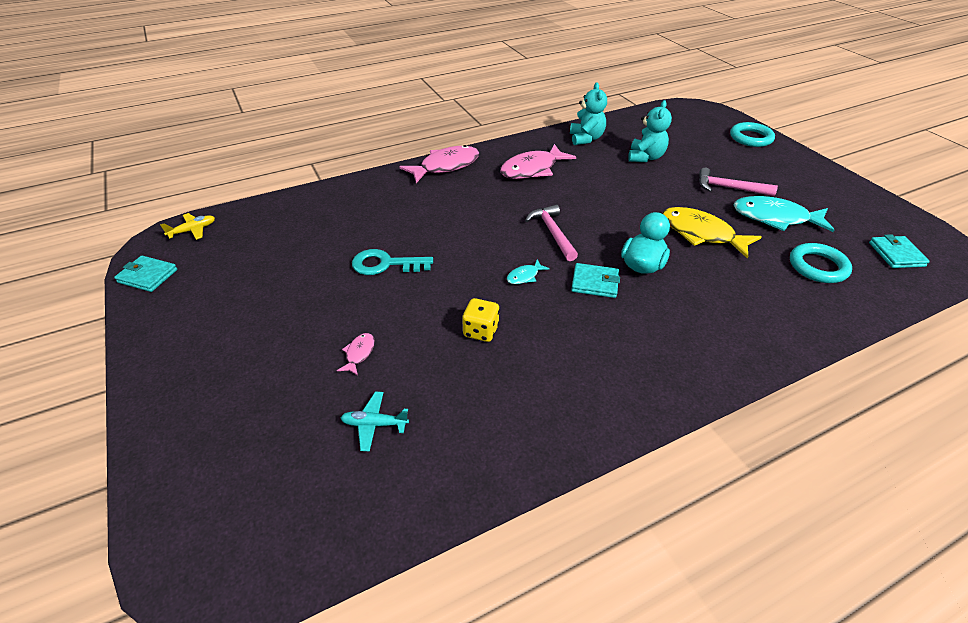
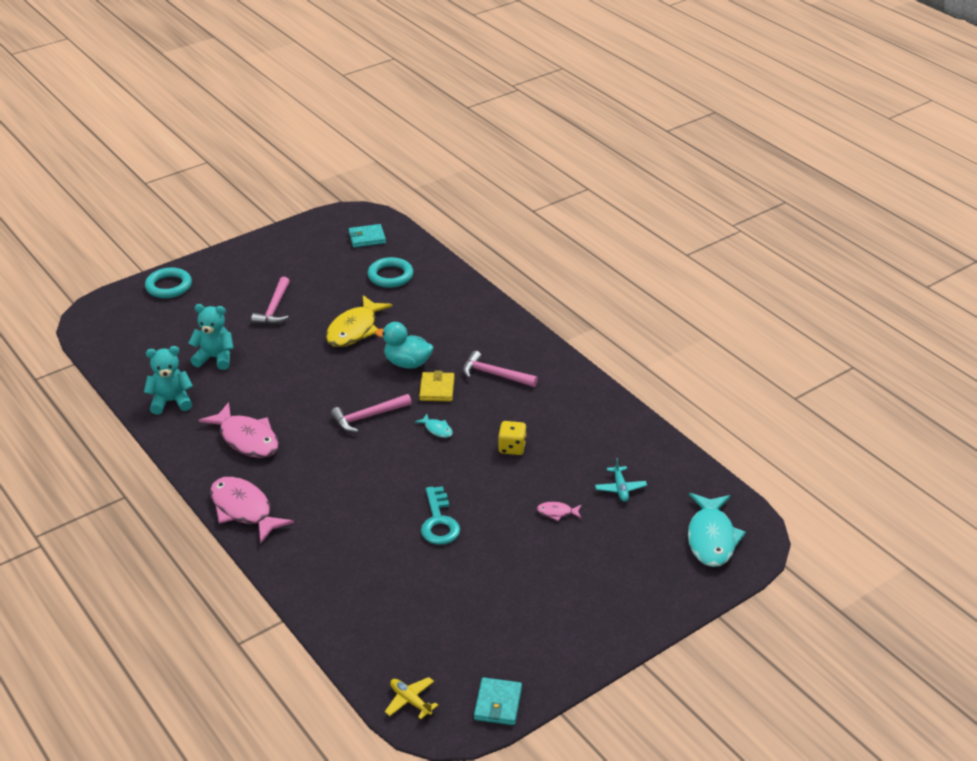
camera: 100 degrees left, 5 degrees down
turquoise wallet [571,263,620,298] -> yellow wallet [419,370,455,402]
turquoise fish [734,196,834,232] -> turquoise fish moved to [688,493,746,567]
none -> pink hammer [463,351,538,387]

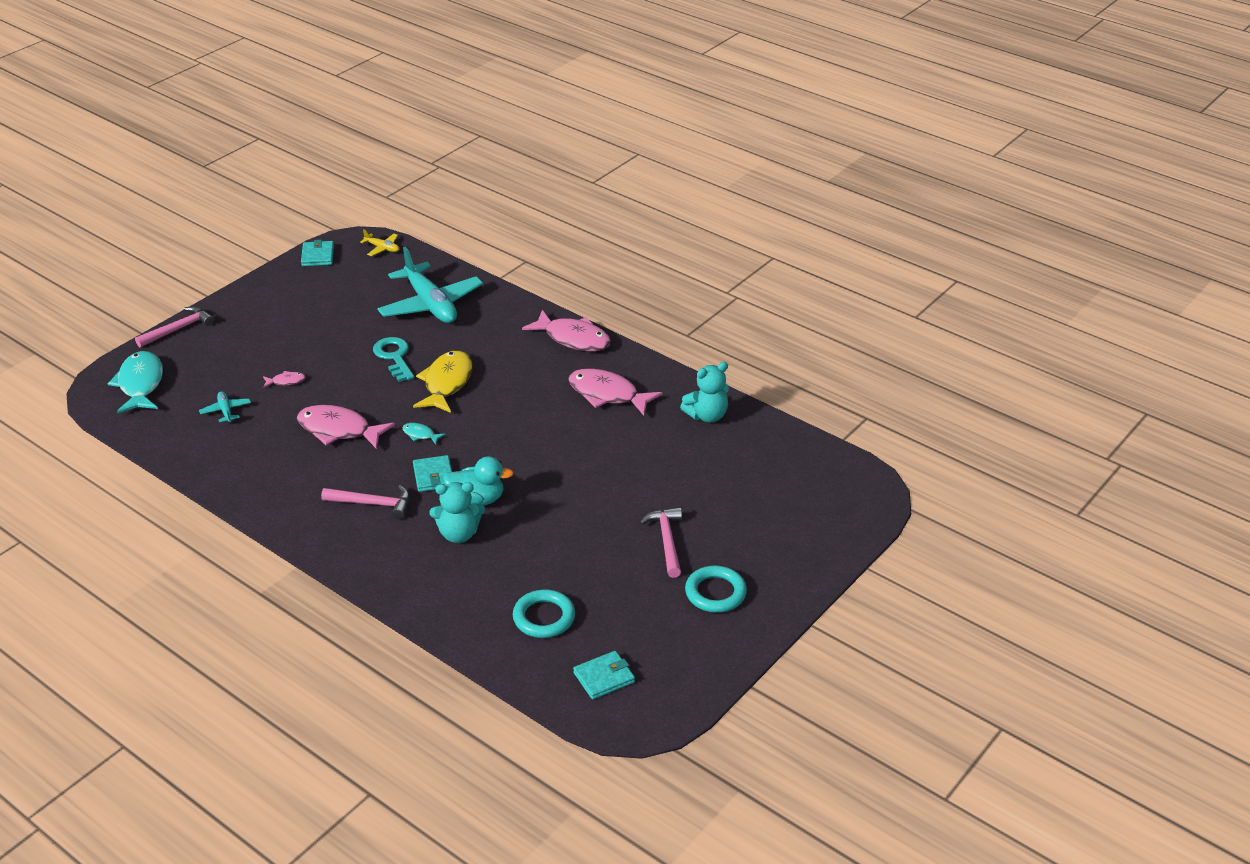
camera: 165 degrees right, 0 degrees up
turquoise ring [145,268,192,298] -> turquoise ring moved to [685,566,747,613]
turquoise teddy bear [188,304,234,370] -> turquoise teddy bear moved to [429,482,485,543]
yellow fish [326,295,392,347] -> yellow fish moved to [413,351,472,413]
pink hammer [331,394,412,432] -> pink hammer moved to [135,306,214,347]
yellow wallet [419,370,455,402] -> turquoise wallet [413,455,452,492]
yellow dice [498,421,527,455] -> pink fish [297,405,395,449]
none -> turquoise plane [377,247,483,323]

